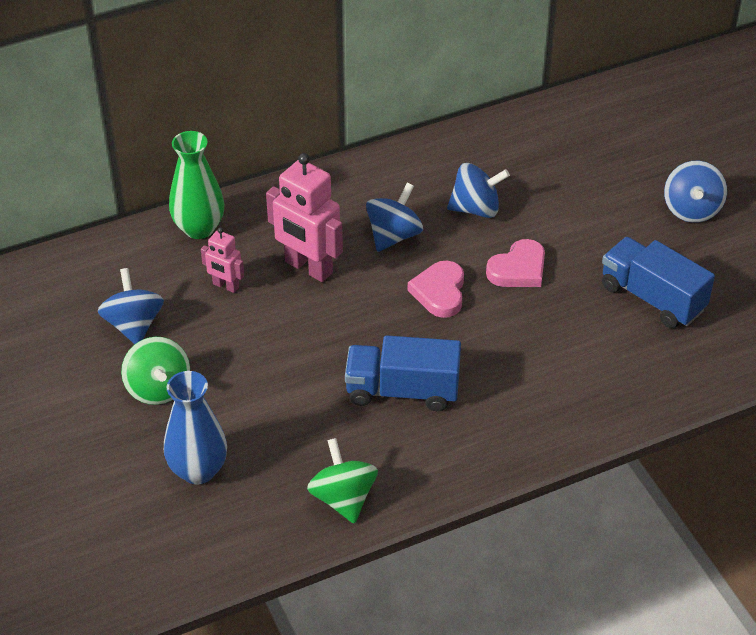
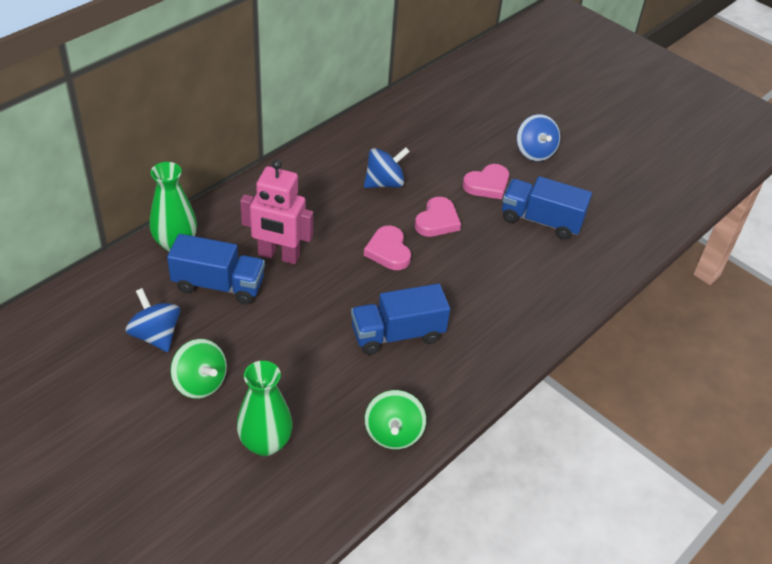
camera: 25 degrees left, 0 degrees up
blue vase [164,371,227,484] -> green vase [237,361,293,456]
pink robot [201,227,244,293] -> blue truck [167,234,265,305]
green spinning top [307,438,378,524] -> green spinning top turned 135 degrees counterclockwise [365,390,426,449]
blue spinning top [366,183,423,252] -> none
none -> pink heart [463,164,509,199]

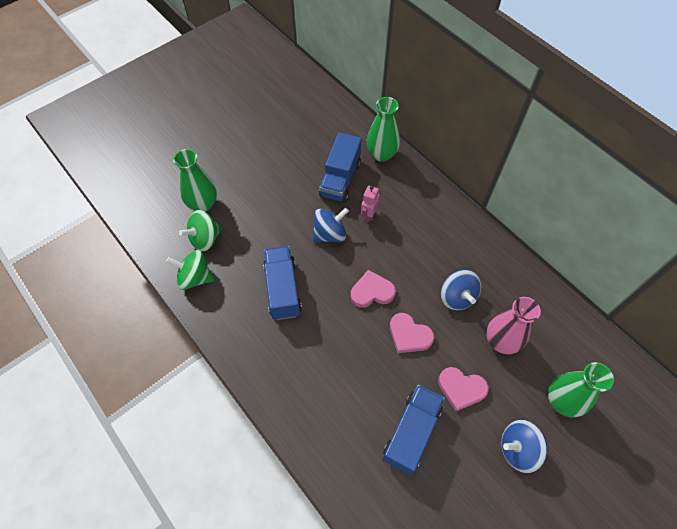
camera: 100 degrees right, 15 degrees up
blue spinning top [126,288,180,352] -> blue spinning top moved to [313,208,349,242]
green spinning top [170,339,227,399] -> green spinning top moved to [179,210,222,251]
pink robot [240,159,313,264] -> pink robot [361,185,380,223], size x0.53
pink heart [463,164,509,199] -> pink heart turned 45 degrees counterclockwise [438,367,489,411]
none -> pink vase [486,297,541,354]
none -> green vase [548,362,614,417]

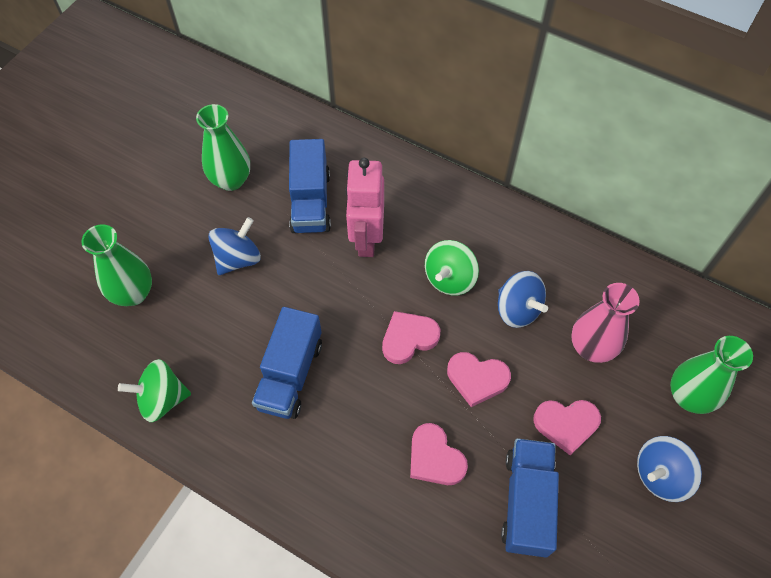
camera: 20 degrees left, 0 degrees up
green spinning top [179,210,222,251] -> green spinning top moved to [425,240,479,296]
blue truck [263,246,302,320] -> blue truck turned 135 degrees counterclockwise [252,307,322,419]
blue spinning top [313,208,349,242] -> blue spinning top moved to [208,217,261,275]
pink robot [361,185,380,223] -> pink robot [345,158,384,257], size x1.89
green vase [366,97,400,162] -> green vase moved to [196,104,250,191]
none -> pink heart [410,423,468,485]

